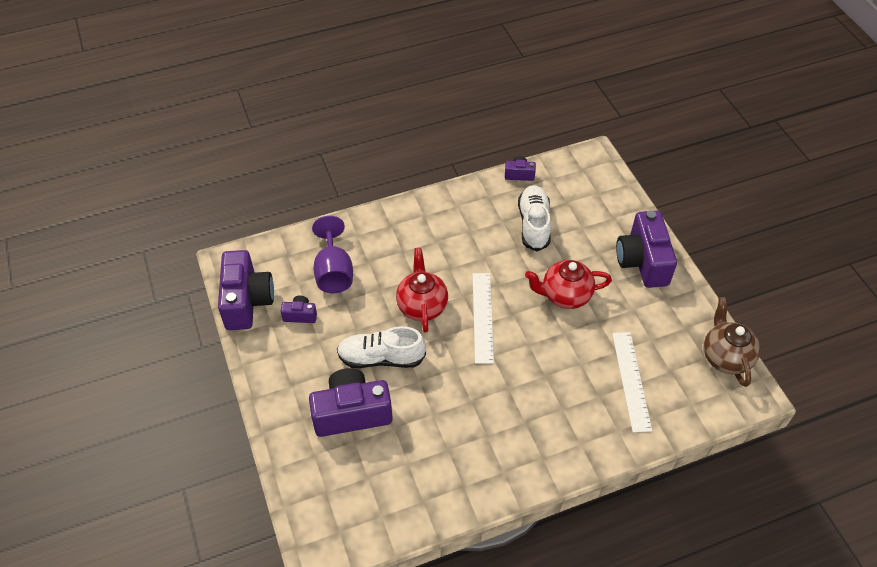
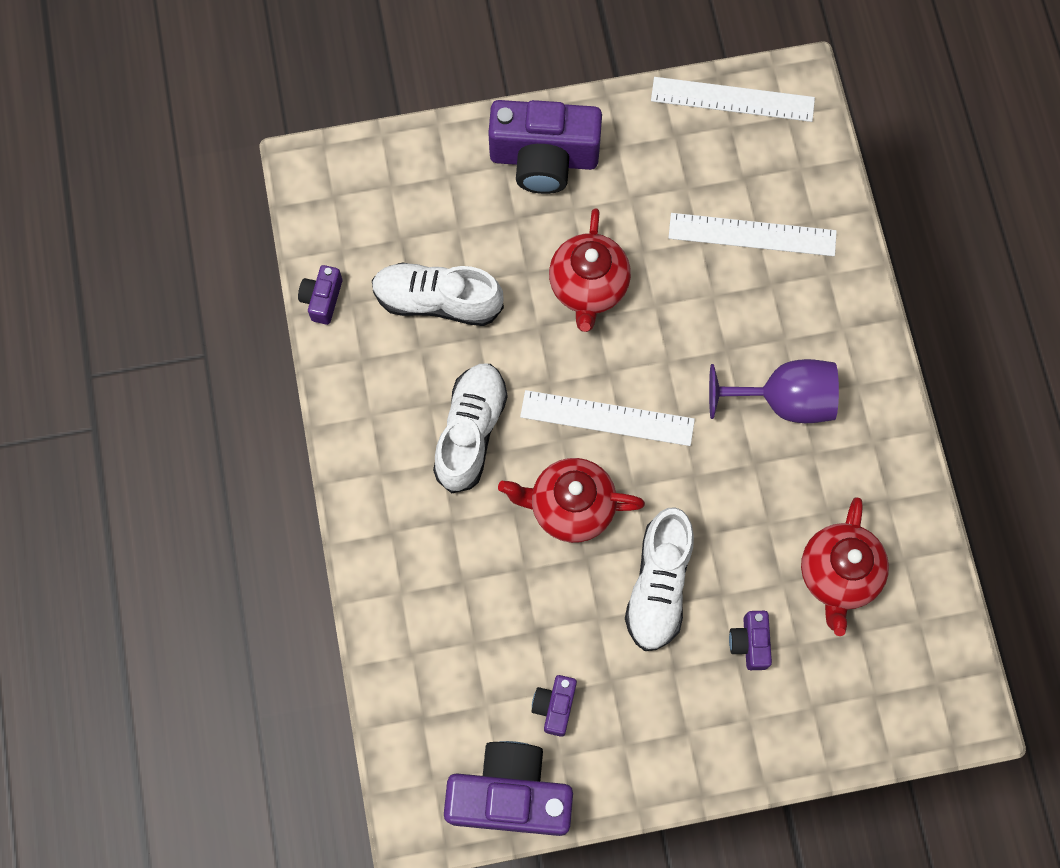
camera: 80 degrees left, 20 degrees up
purple camera [309,368,393,437] -> purple camera [729,611,772,670], size x0.47
purple goblet [312,216,353,293] -> purple goblet moved to [709,359,839,423]
brown teapot [704,297,760,387] -> white ruler [651,77,815,122]
none -> white shoe [433,364,508,494]
none -> red teapot [801,497,889,636]

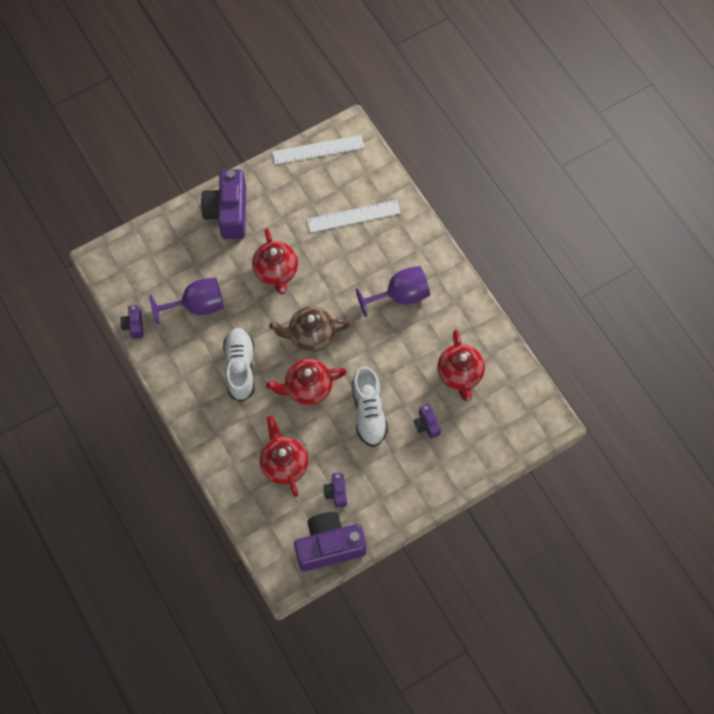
camera: 20 degrees left, 5 degrees down
white shoe [372,262,504,326] -> purple goblet [149,278,224,324]
purple camera [488,100,602,194] -> purple camera turned 105 degrees clockwise [201,169,246,239]
white ruler [520,390,695,446] -> brown teapot [269,306,350,352]
none -> red teapot [260,416,308,497]

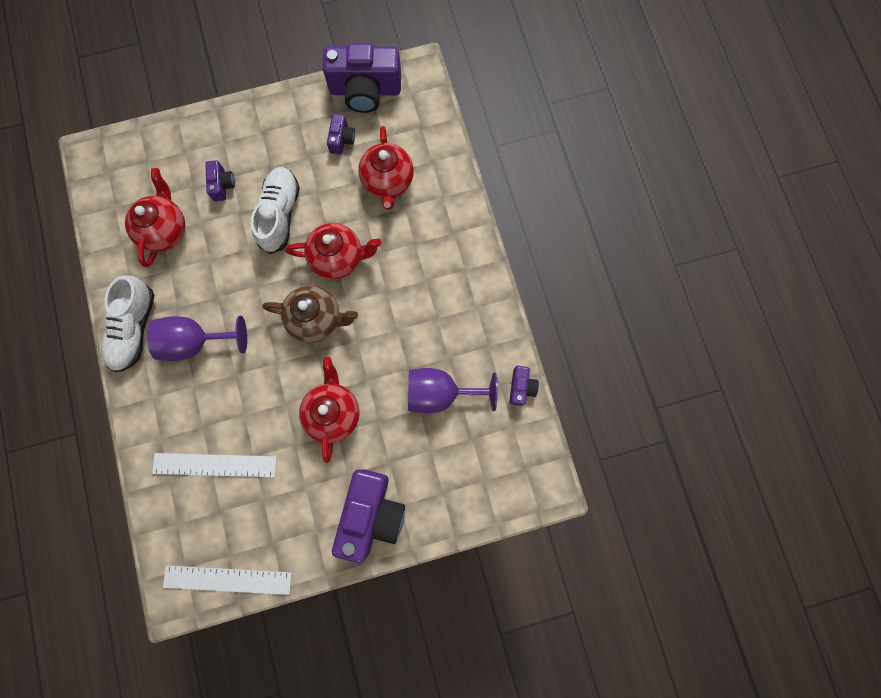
camera: 165 degrees left, 10 degrees up
white shoe [223,328,255,402] -> white shoe moved to [101,276,155,372]

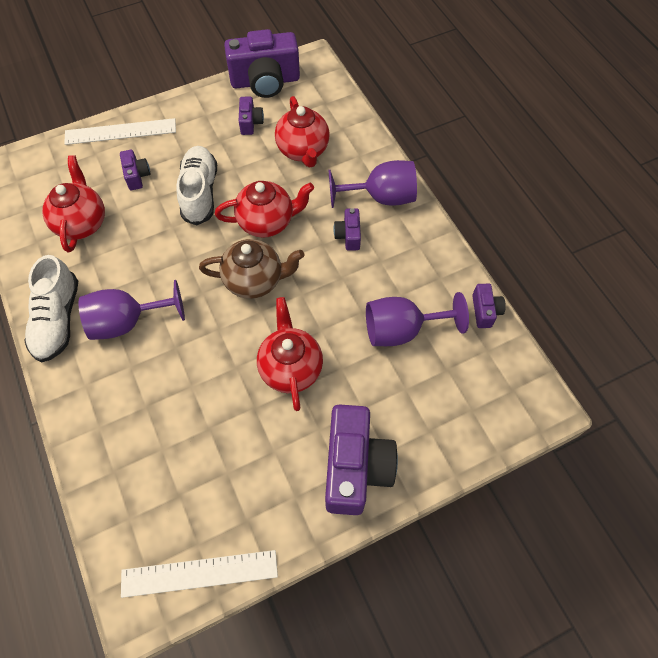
camera: 10 degrees left, 15 degrees down
white ruler [152,453,277,477] -> white ruler moved to [64,118,176,145]
none -> purple goblet [329,160,417,208]
none -> purple camera [333,208,361,251]

